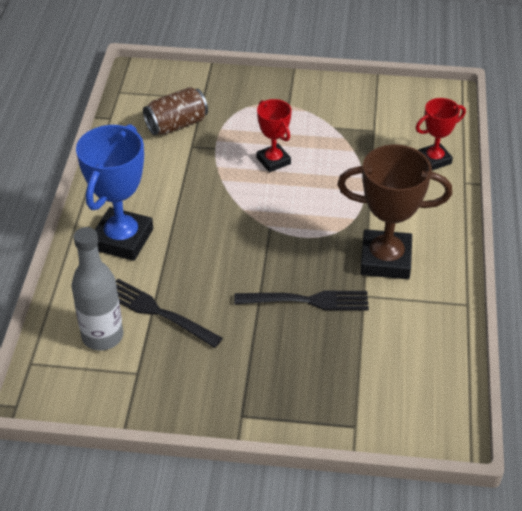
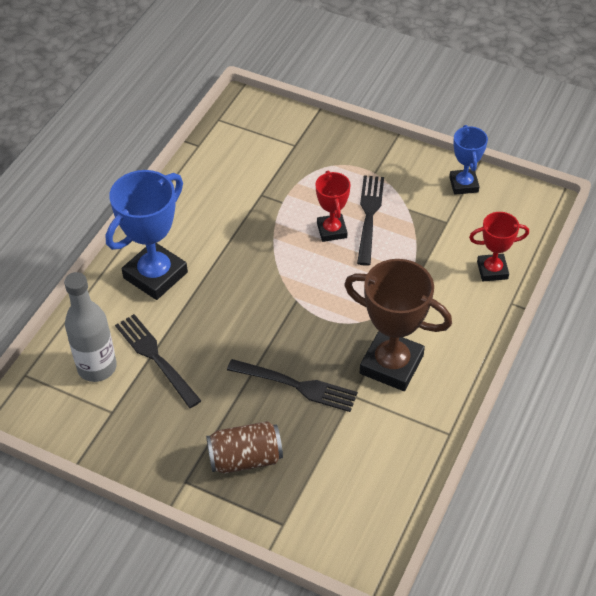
camera: 20 degrees right, 5 degrees up
brown can [143,87,208,135] -> brown can moved to [206,421,283,474]
none -> black fork [357,175,384,266]
none -> blue trophy [449,125,488,195]

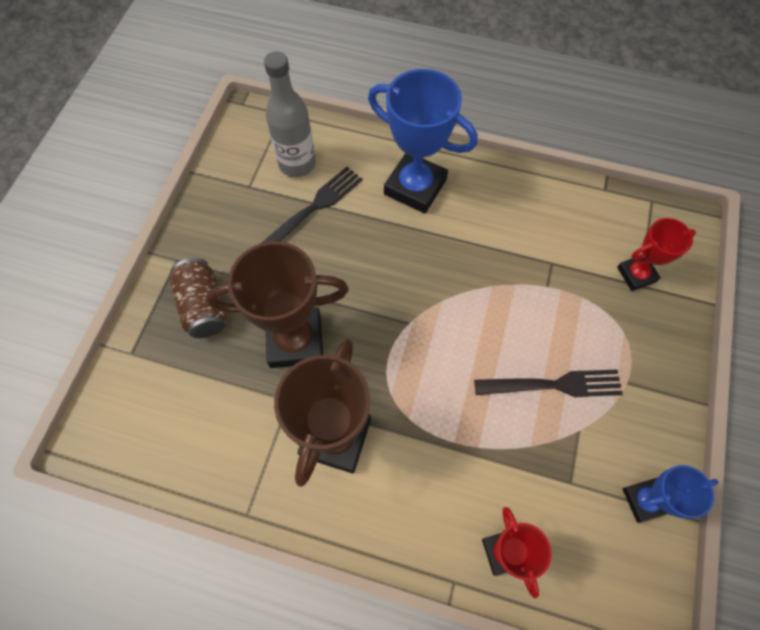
camera: 80 degrees right, 15 degrees up
black fork [227,359,358,412] -> brown trophy [206,241,349,368]
red trophy [315,170,351,242] -> red trophy moved to [617,218,696,291]

